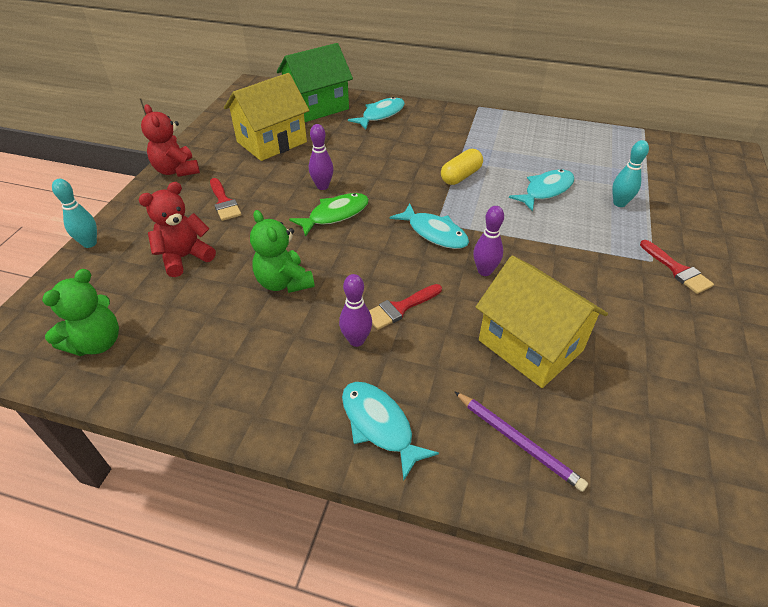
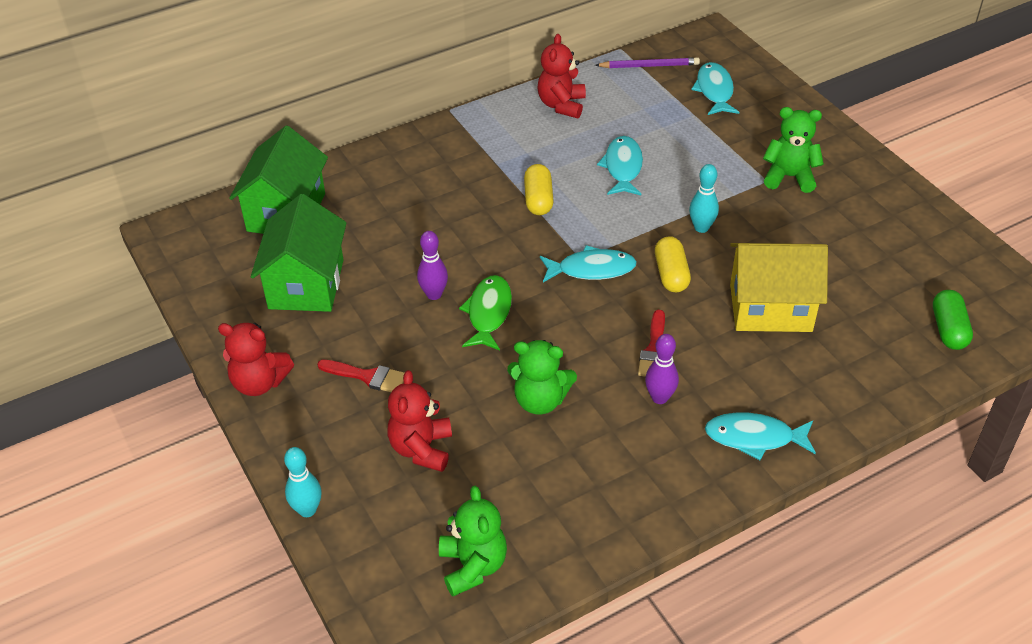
camera: 45 degrees left, 0 degrees up
yellow house [224,73,310,161] -> green house [251,194,347,312]
turquoise fish [348,97,405,129] -> turquoise fish moved to [691,62,739,115]
purple pencil [454,391,588,492] -> purple pencil moved to [595,57,700,68]
purple bowling pin [473,206,504,276] -> yellow capsule [655,236,691,292]
turquoise bowling pin [612,140,649,207] -> turquoise bowling pin moved to [689,164,719,233]
red brush [640,240,714,294] -> green teddy bear [763,107,824,193]
none -> red teddy bear [538,34,586,118]
none -> green capsule [933,290,973,350]

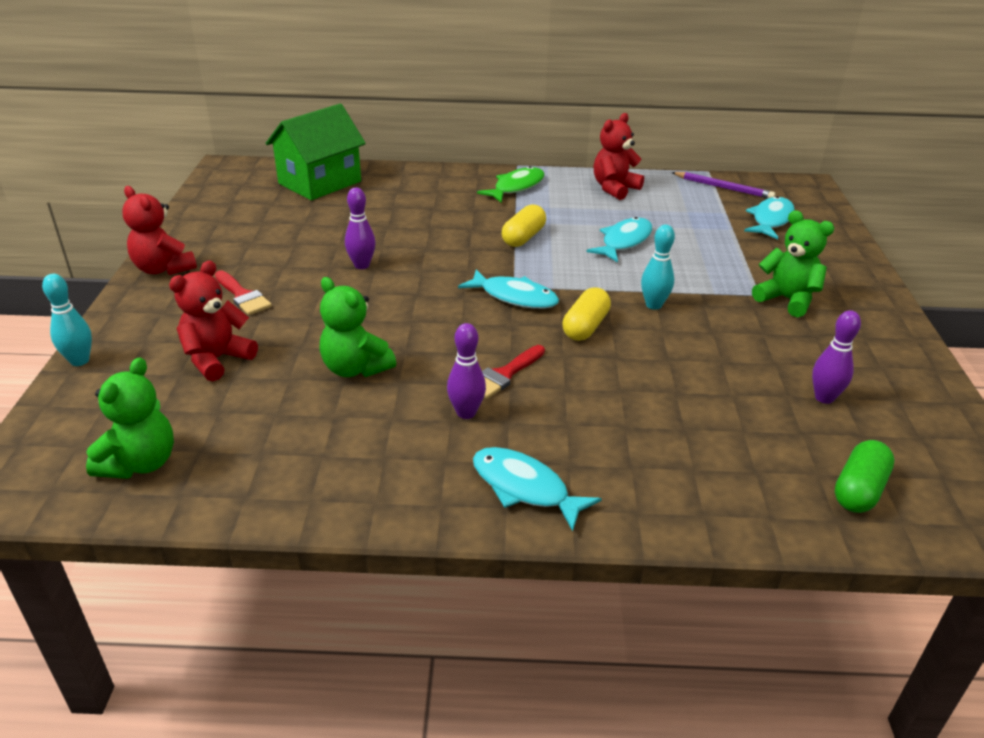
camera: 30 degrees right, 10 degrees down
green house [251,194,347,312] -> none
green fish [459,275,512,351] -> green fish moved to [477,166,545,202]
yellow house [730,243,828,332] -> none
none -> purple bowling pin [812,310,861,404]

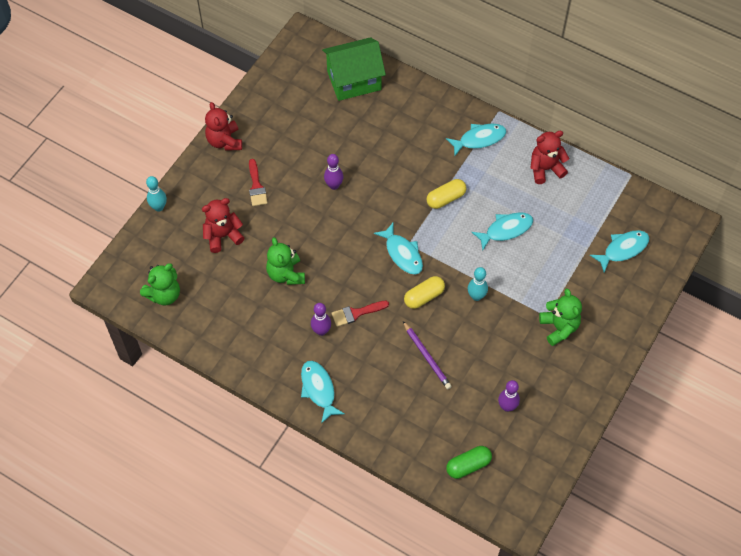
camera: 30 degrees right, 25 degrees up
green fish [477,166,545,202] -> turquoise fish [446,124,506,156]
purple pencil [671,172,775,198] -> purple pencil moved to [403,321,452,389]

